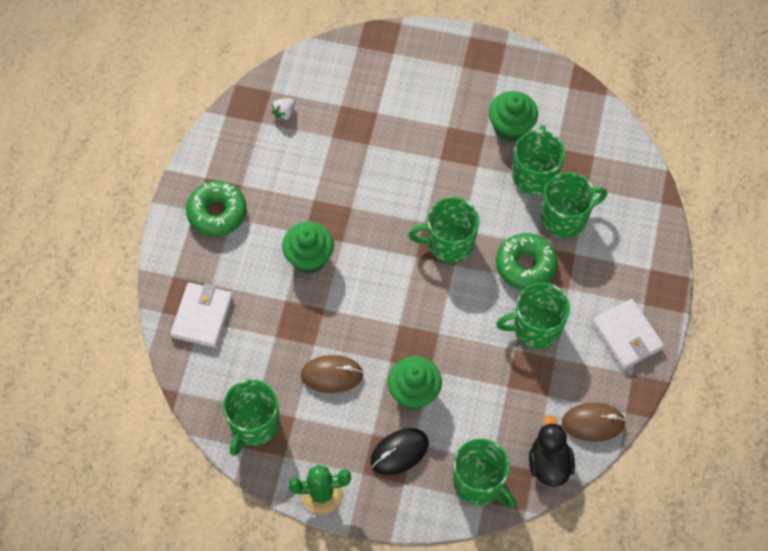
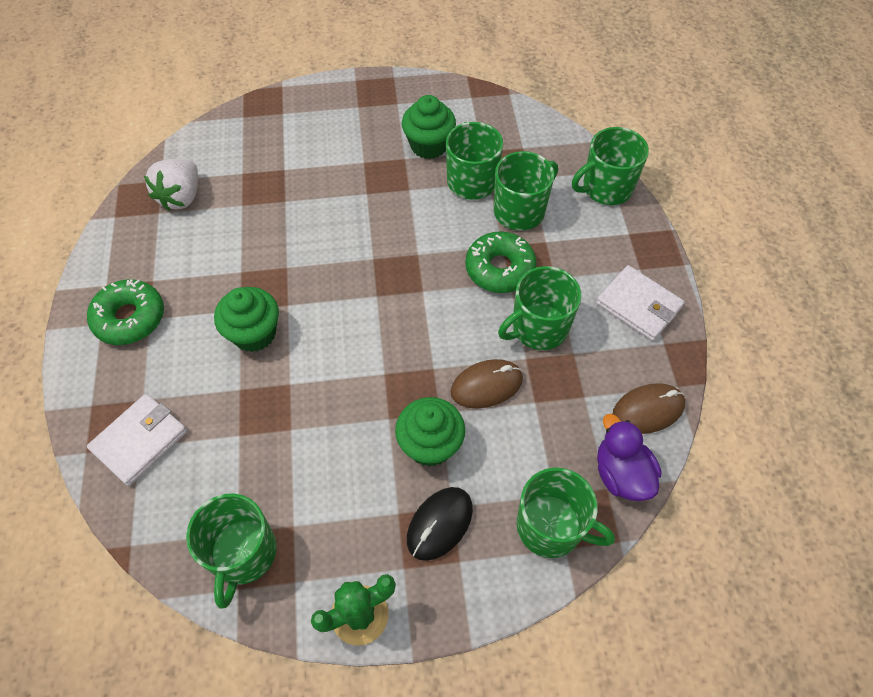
camera: 20 degrees left, 5 degrees down
white wallet [170,282,233,348] -> white wallet turned 45 degrees clockwise [87,394,187,486]
white strawberry [271,98,295,121] -> white strawberry [144,159,198,211], size x1.94
brown mouse [301,355,363,393] -> brown mouse moved to [450,359,523,408]
green mug [408,197,479,263] -> green mug moved to [572,127,649,205]
black duck [529,415,575,487] -> purple duck [597,414,661,501]

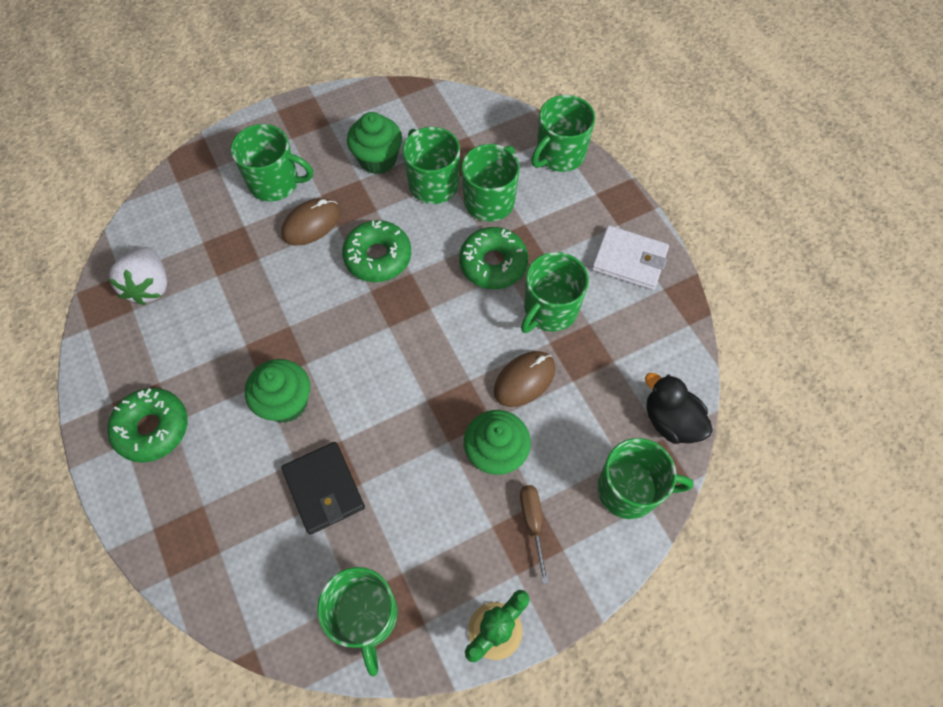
camera: 20 degrees left, 5 degrees up
white wallet [87,394,187,486] -> none
black mouse [407,487,473,561] -> brown screwdriver [520,485,549,584]
purple duck [597,414,661,501] -> black duck [645,373,713,444]
brown mouse [613,383,685,434] -> brown mouse moved to [281,198,340,245]
none -> green mug [231,124,313,201]
none -> black wallet [281,442,365,535]
none -> green donut [342,220,411,282]

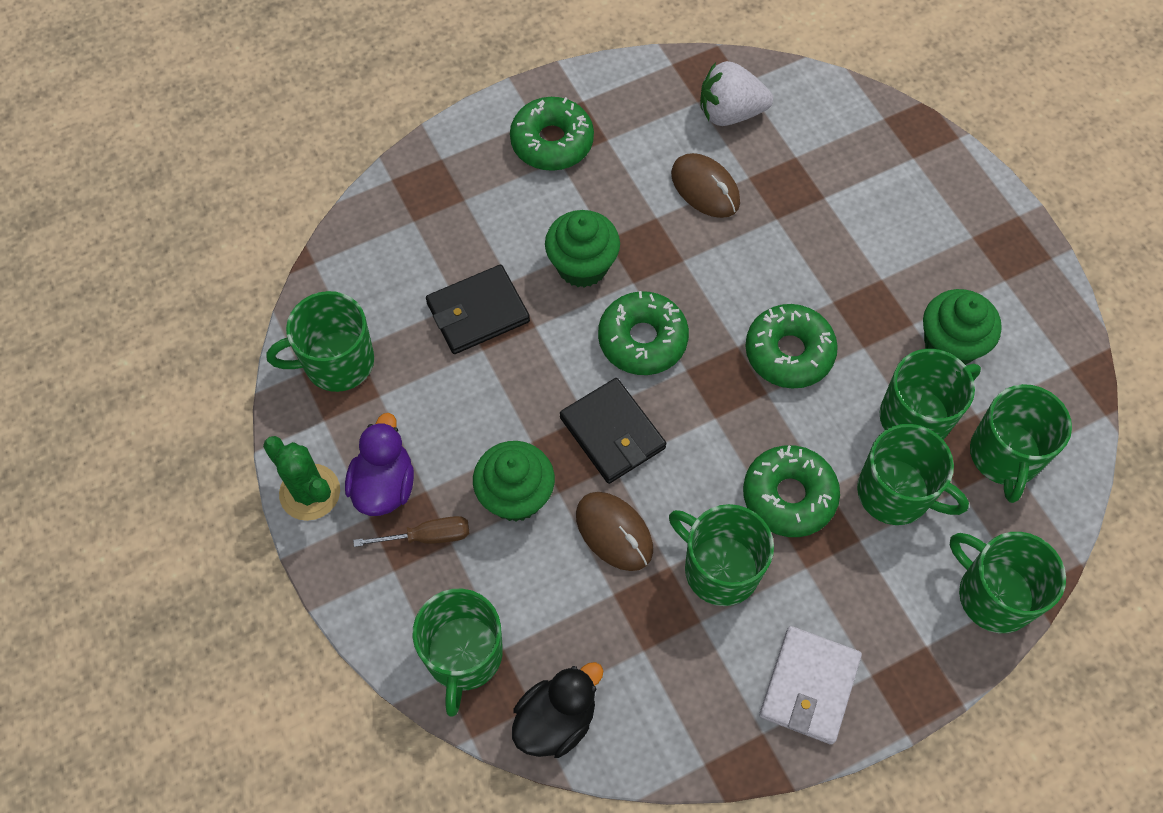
camera: 90 degrees right, 0 degrees up
green mug [231,124,313,201] -> green mug moved to [970,384,1072,503]
brown mouse [281,198,340,245] -> brown mouse moved to [671,153,740,218]
none -> purple duck [345,413,414,516]
none -> black wallet [560,378,666,484]
none -> green donut [598,291,689,375]

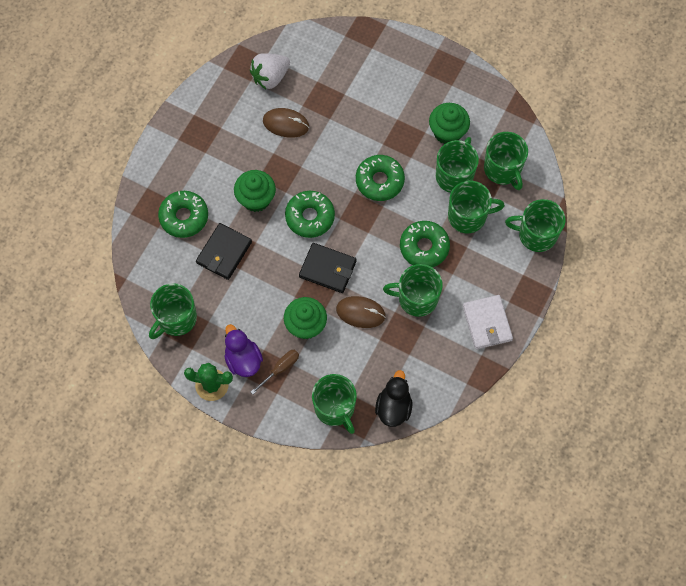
camera: 35 degrees left, 5 degrees up
green donut [510,97,594,171] -> green donut moved to [158,191,208,238]

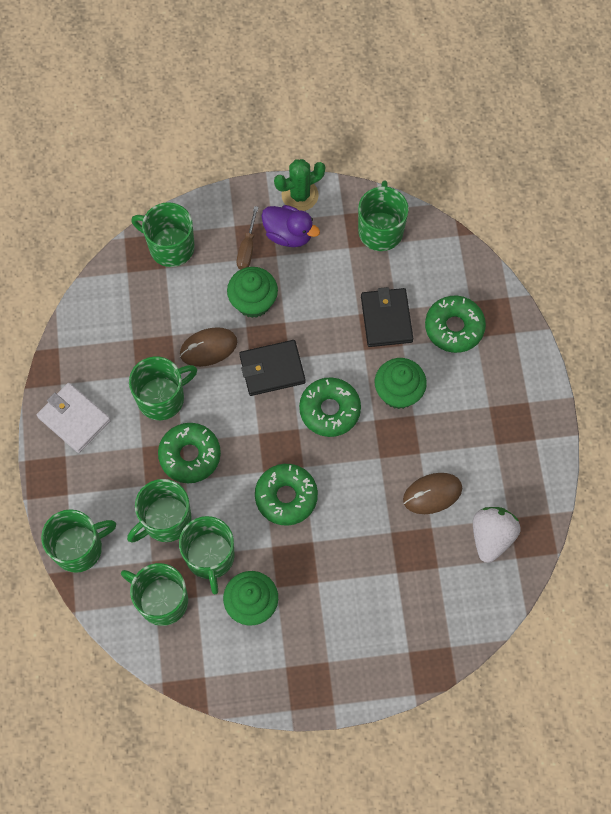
camera: 145 degrees right, 0 degrees up
black duck [375,370,413,427] -> none

